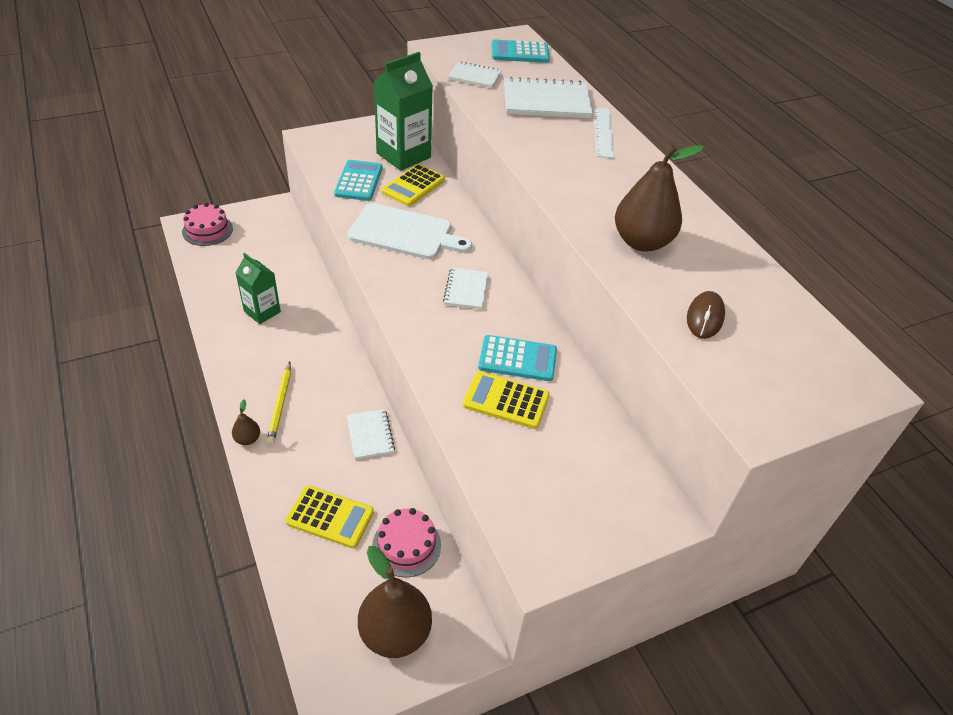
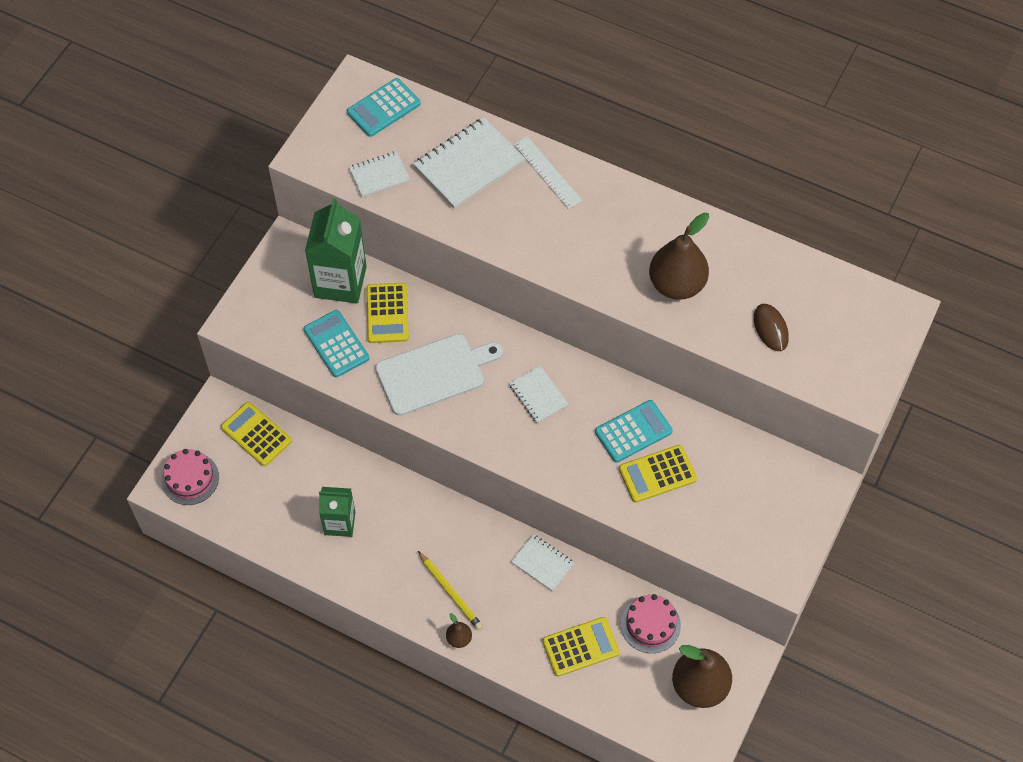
camera: 35 degrees left, 15 degrees up
none -> yellow calculator [221,402,292,466]

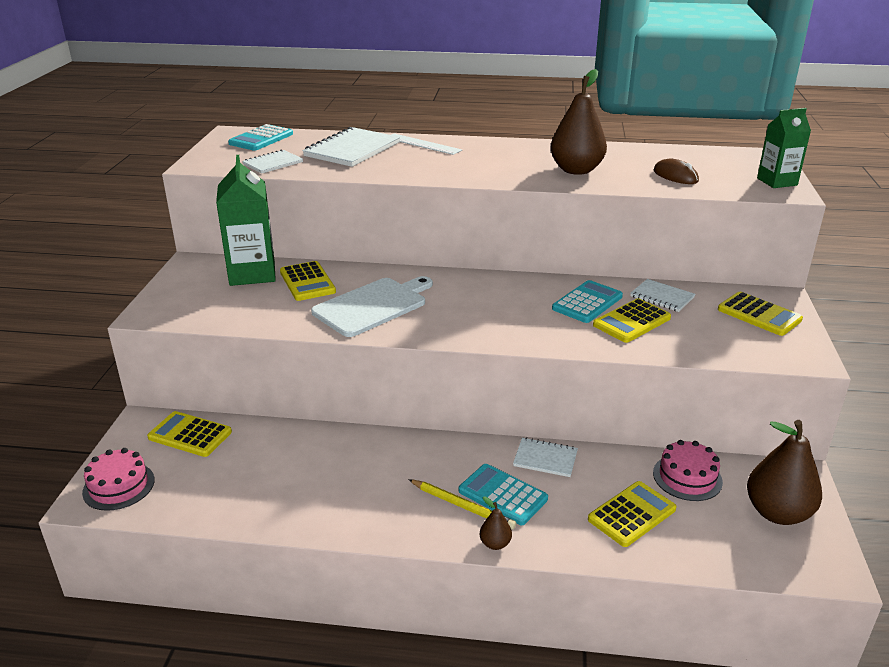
camera: 20 degrees left, 30 degrees down
turquoise calculator [303,310,369,377] -> turquoise calculator moved to [459,464,548,525]
green carton [319,487,355,537] -> green carton moved to [757,108,811,188]
white notebook [509,366,568,423] -> white notebook moved to [630,279,695,312]
none -> yellow calculator [718,292,803,336]

